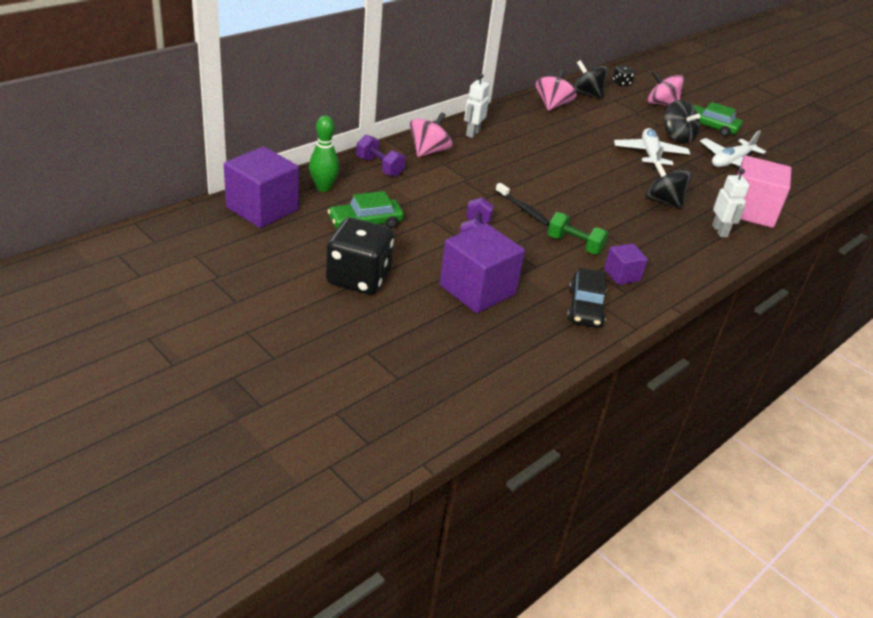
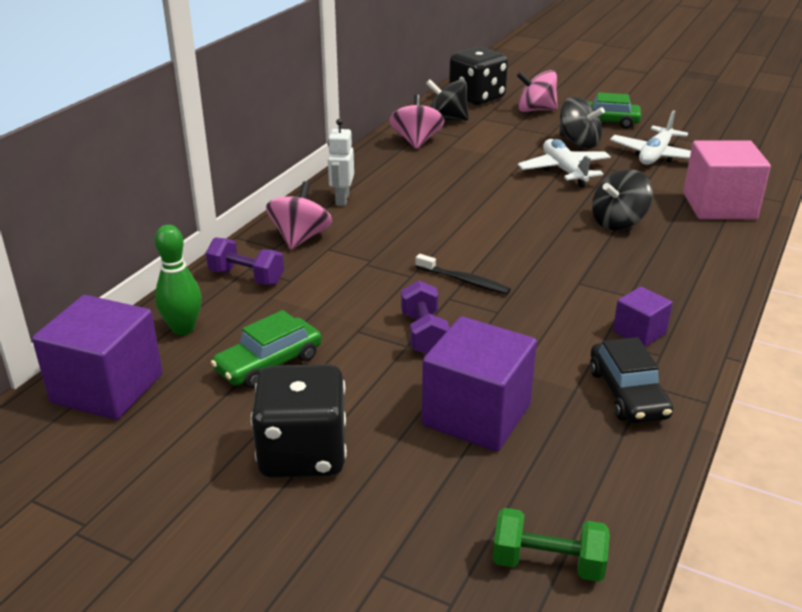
camera: 15 degrees left, 5 degrees down
green dumbbell [547,212,609,255] -> green dumbbell moved to [493,508,610,582]
black dice [612,66,635,86] -> black dice [449,47,508,105], size x2.27
black spinning top [645,161,692,209] -> black spinning top turned 60 degrees counterclockwise [592,169,653,230]
white robot [712,169,749,237] -> none

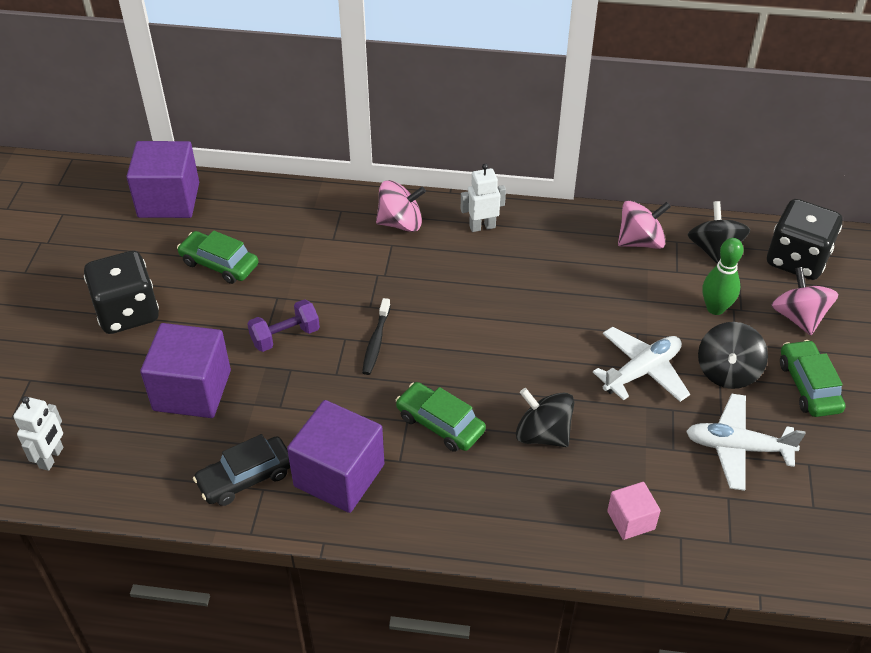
camera: 70 degrees right, 15 degrees up
green bowling pin [155,225,202,335] -> green bowling pin moved to [702,238,743,315]
purple dumbbell [206,237,284,285] -> none
green dumbbell [493,508,610,582] -> white robot [13,396,63,471]
purple cube [613,287,673,347] -> purple cube [287,400,384,513], size x1.92
pink cube [683,140,771,219] -> pink cube [607,482,661,540], size x0.52
none -> green car [396,382,486,452]

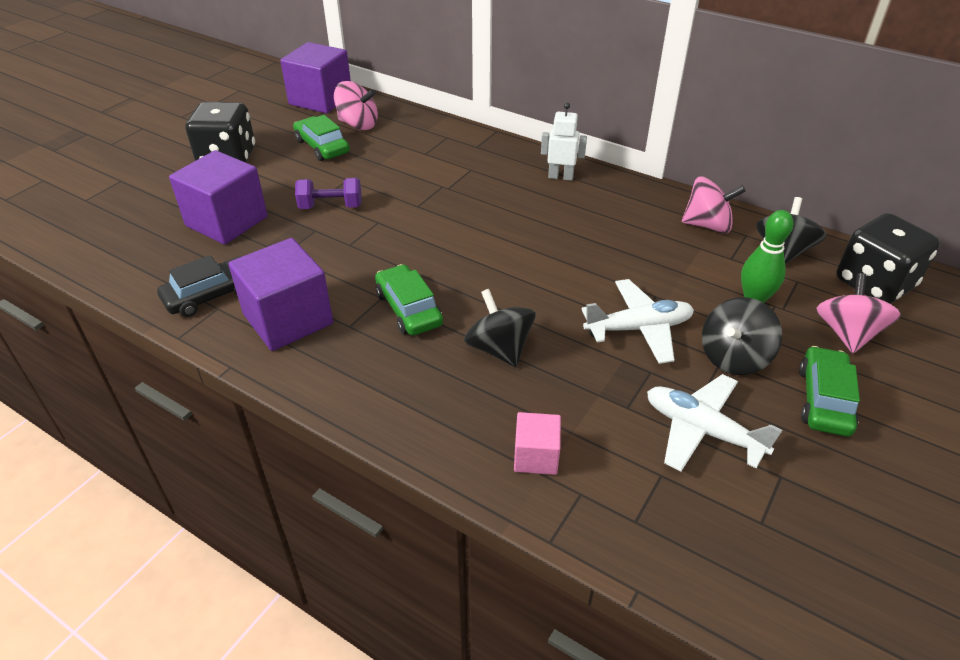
camera: 25 degrees right, 5 degrees down
white robot [13,396,63,471] -> none
black car [193,434,290,506] -> black car turned 150 degrees clockwise [157,255,242,317]
black toothbrush [362,298,390,375] -> none
pink spinning top [376,180,426,232] -> pink spinning top moved to [334,81,378,130]

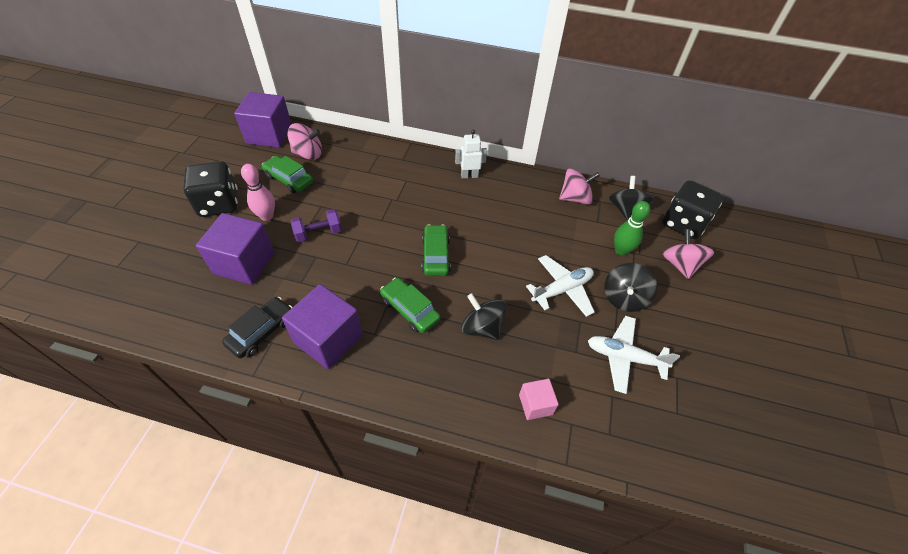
camera: 20 degrees left, 10 degrees up
green car [799,346,860,436] -> green car moved to [422,224,451,276]
none -> pink bowling pin [241,164,275,221]

